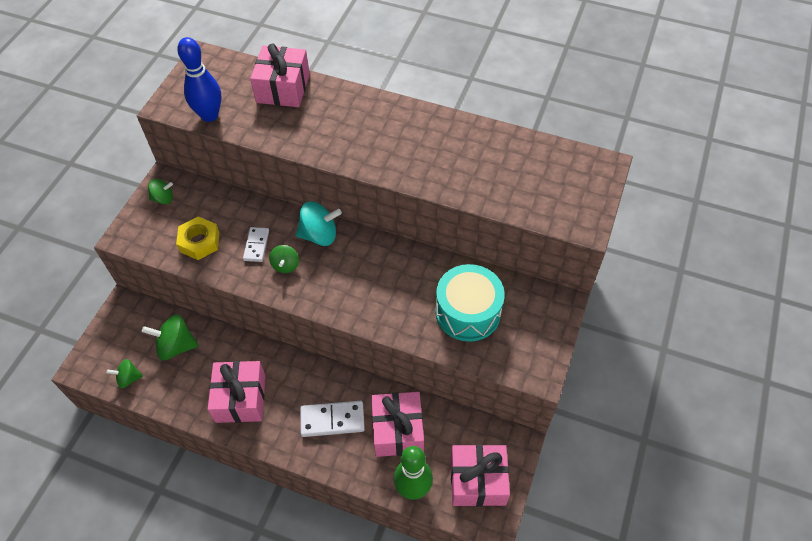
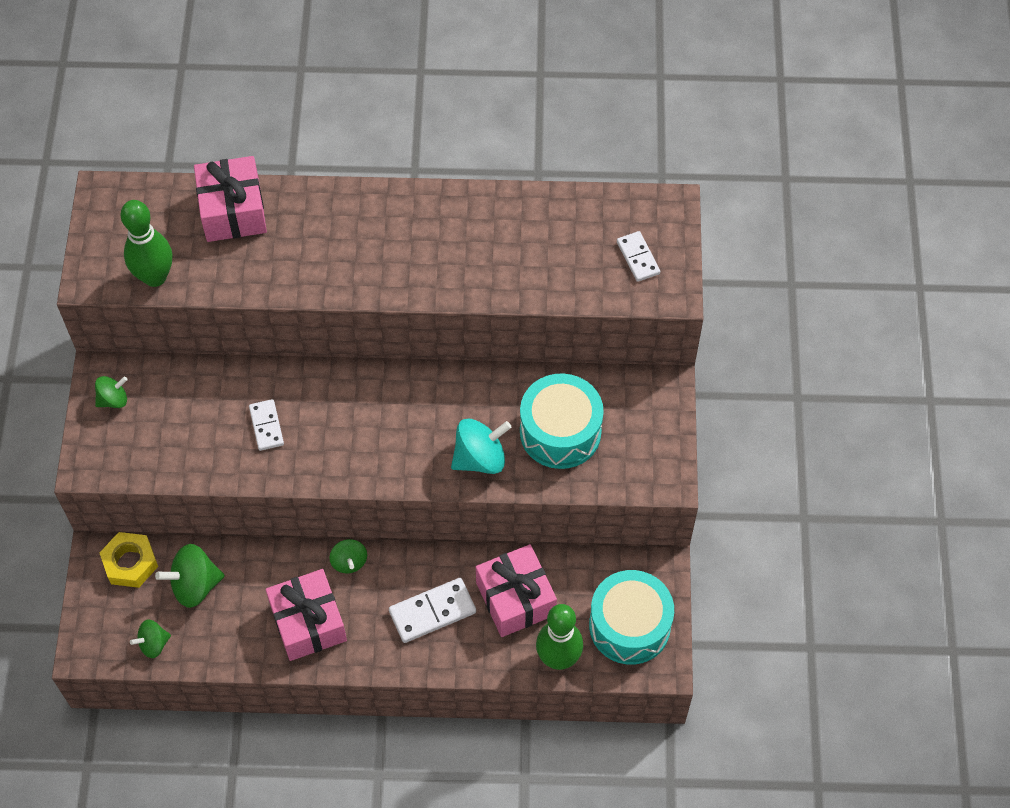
camera: 20 degrees left, 5 degrees up
yellow nut [176,216,219,260] -> yellow nut moved to [100,532,158,588]
blue bowling pin [177,37,221,122] -> green bowling pin [121,200,172,287]
green spinning top [269,245,299,273] -> green spinning top moved to [329,539,367,573]
turquoise spinning top [296,201,342,246] -> turquoise spinning top moved to [451,419,511,474]
pink gift [451,444,510,506] -> turquoise drum [589,570,674,665]
none -> white domino [617,231,660,282]

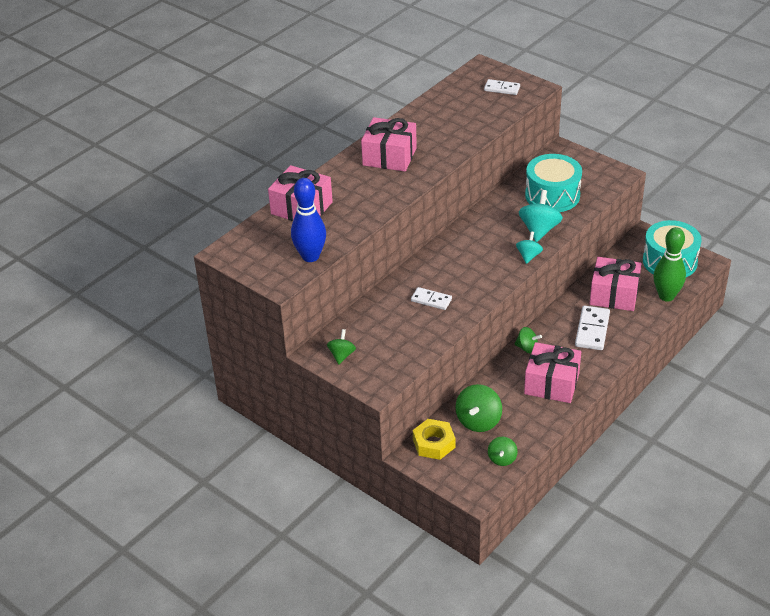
camera: 50 degrees left, 20 degrees down
green bowling pin [121,200,172,287] -> blue bowling pin [291,178,326,262]
none -> pink gift [361,117,417,172]
none -> turquoise spinning top [516,231,543,264]

